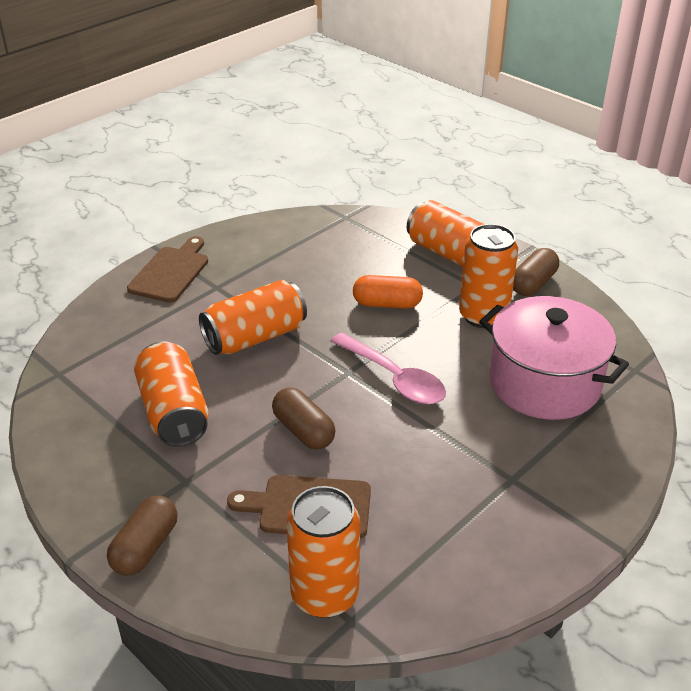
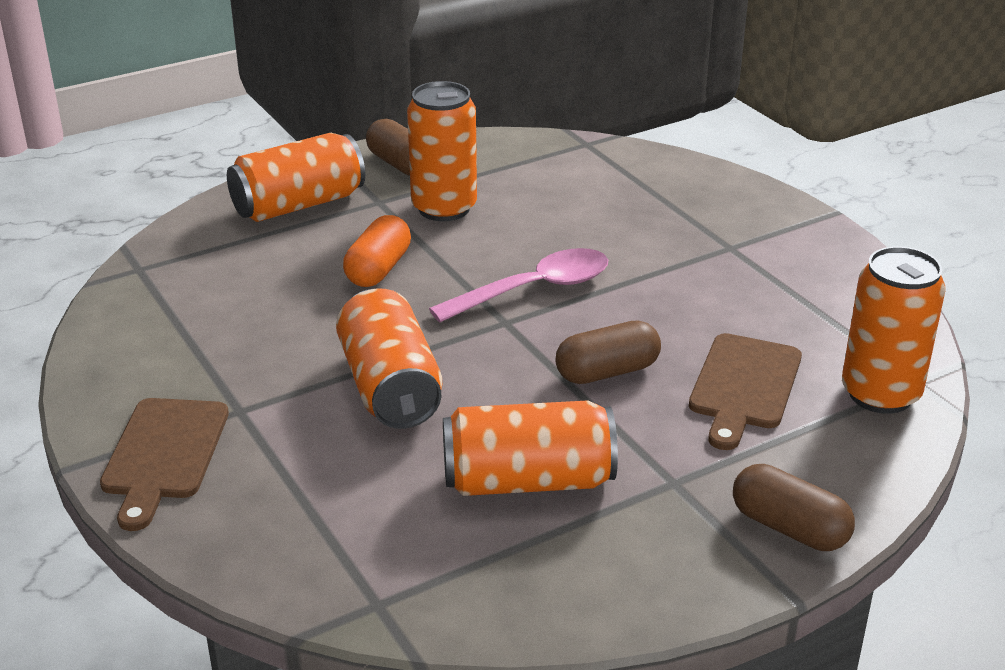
camera: 75 degrees left, 5 degrees down
brown cutting board [127,236,208,303] -> brown cutting board turned 120 degrees counterclockwise [100,398,229,531]
pink pot [479,296,629,420] -> none

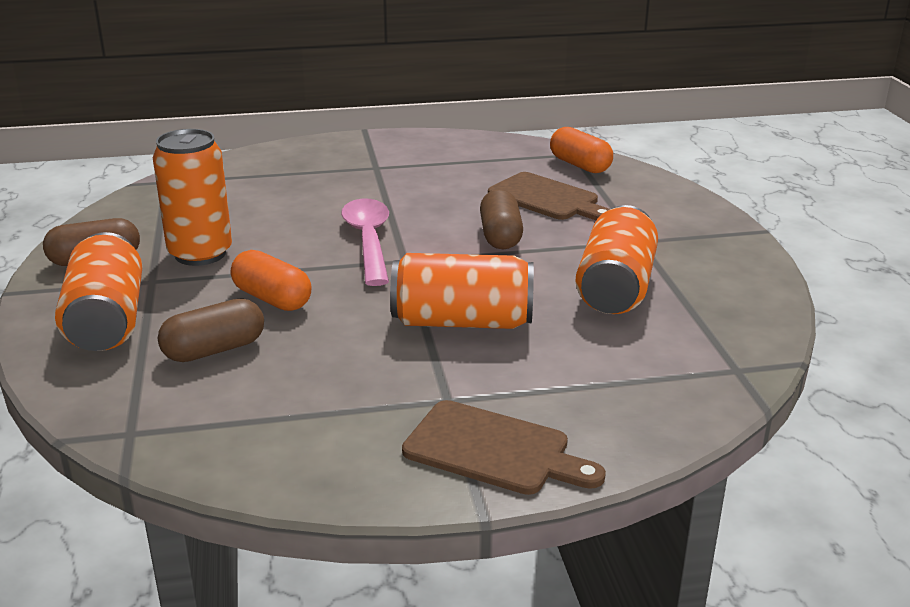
camera: 70 degrees left, 5 degrees down
brown capsule [733,464,855,551] -> brown capsule moved to [158,298,264,362]
orange can [842,246,946,414] -> orange capsule [550,127,613,173]

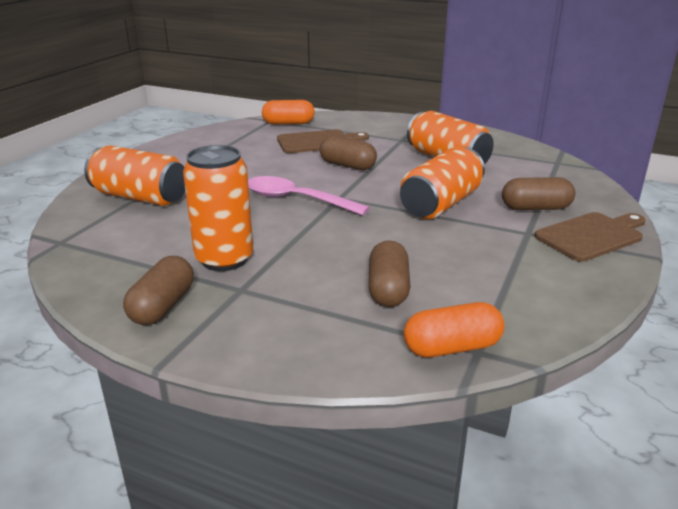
camera: 55 degrees left, 0 degrees up
orange can [55,232,142,351] -> orange can moved to [84,145,185,206]
orange capsule [231,250,312,311] -> orange capsule moved to [404,302,504,358]
none -> brown capsule [502,177,575,210]

